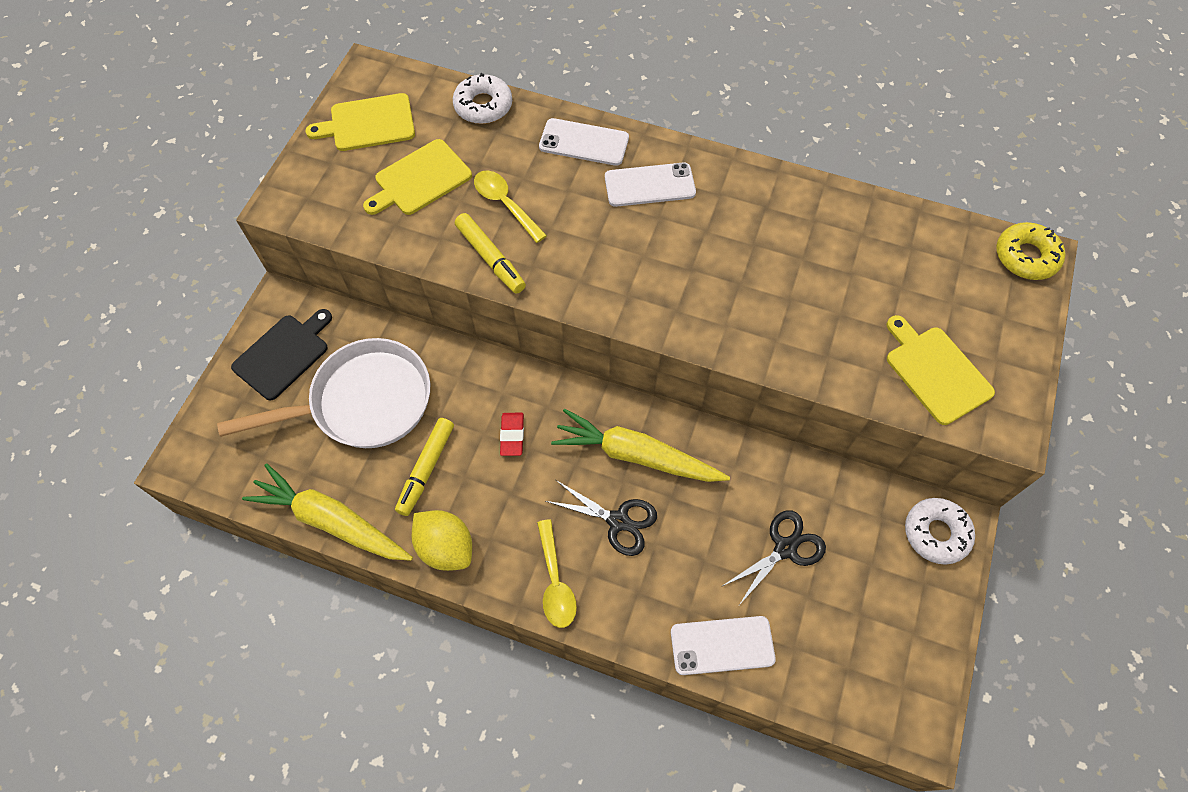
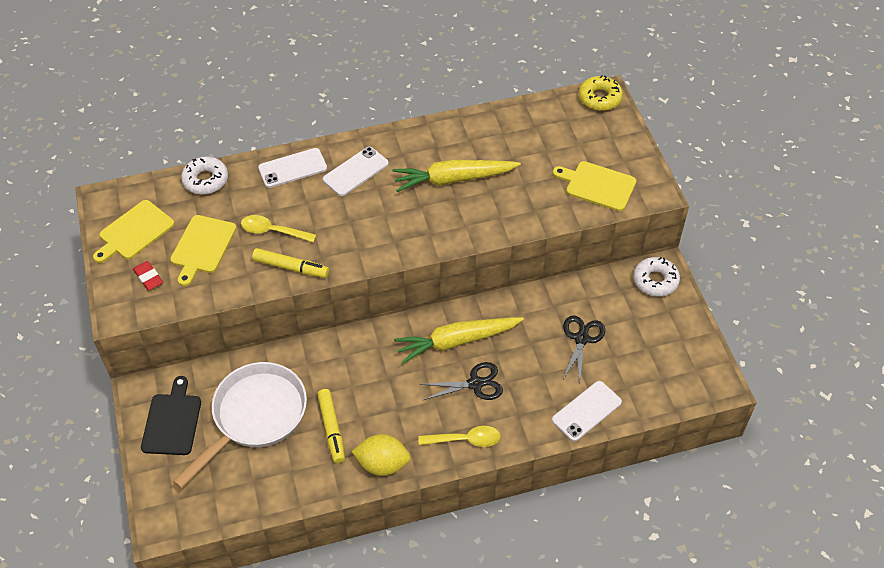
camera: 35 degrees left, 10 degrees down
yellow carrot [242,464,413,561] -> yellow carrot moved to [392,160,521,192]
red eraser [500,413,524,456] -> red eraser moved to [133,261,163,291]
yellow spoon [537,519,577,628] -> yellow spoon turned 45 degrees counterclockwise [418,426,501,447]

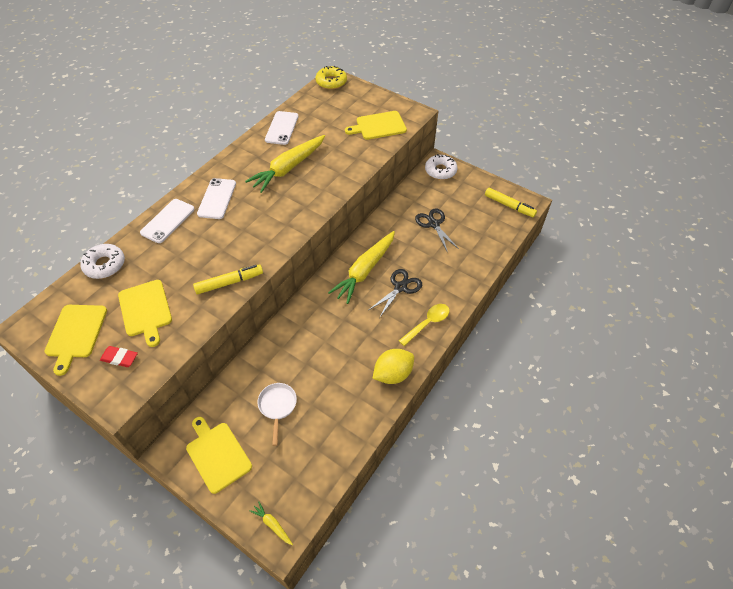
camera: 40 degrees left, 0 degrees up
black cutting board [141,376,201,455] -> yellow cutting board [186,417,252,494]
white pan [173,362,307,489] -> white pan [257,383,297,446], size x0.47
yellow spoon [241,215,316,243] -> none
yellow marker [317,389,345,463] -> yellow marker moved to [485,188,537,217]
white phone [552,381,622,441] -> white phone moved to [265,111,298,145]
none -> yellow carrot [250,501,293,545]

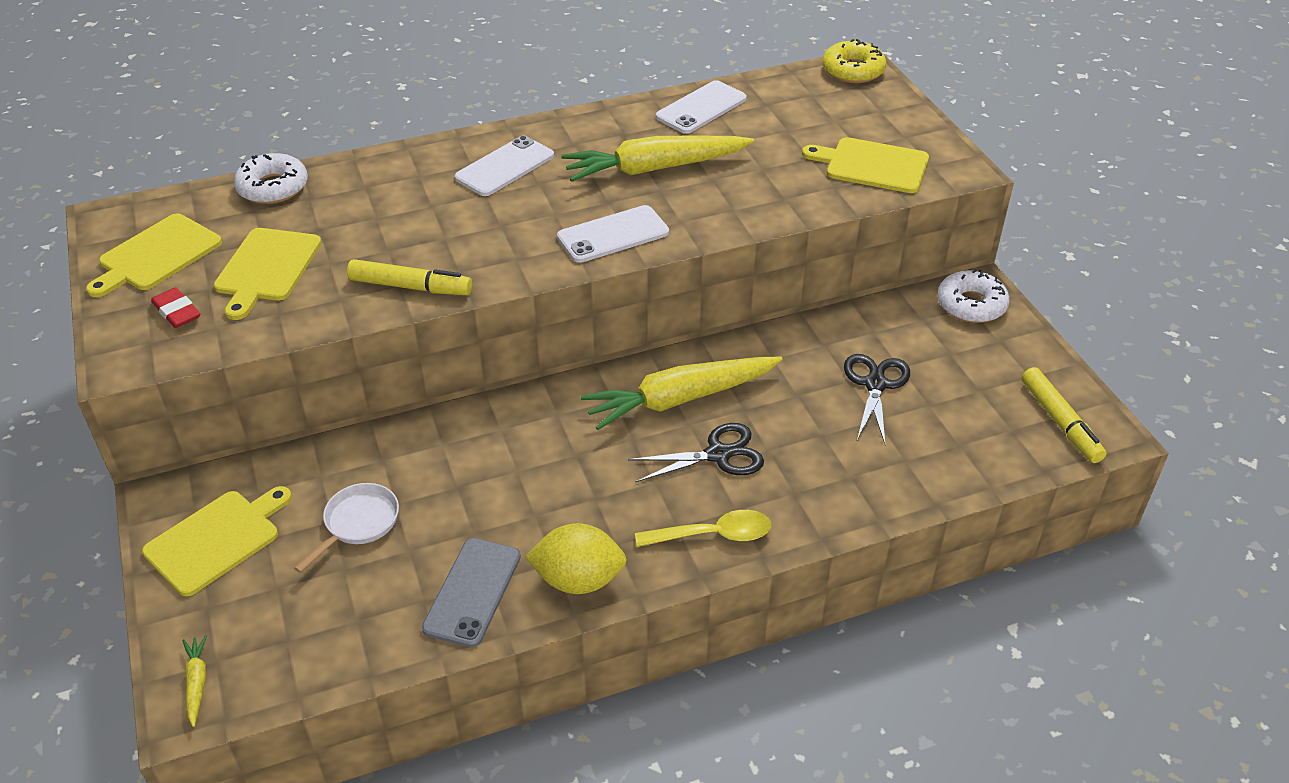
camera: 35 degrees right, 10 degrees down
white phone [140,199,195,243] -> white phone moved to [557,205,669,263]
yellow cutting board [186,417,252,494] -> yellow cutting board turned 45 degrees clockwise [142,486,292,597]
none -> grey phone [422,538,521,647]

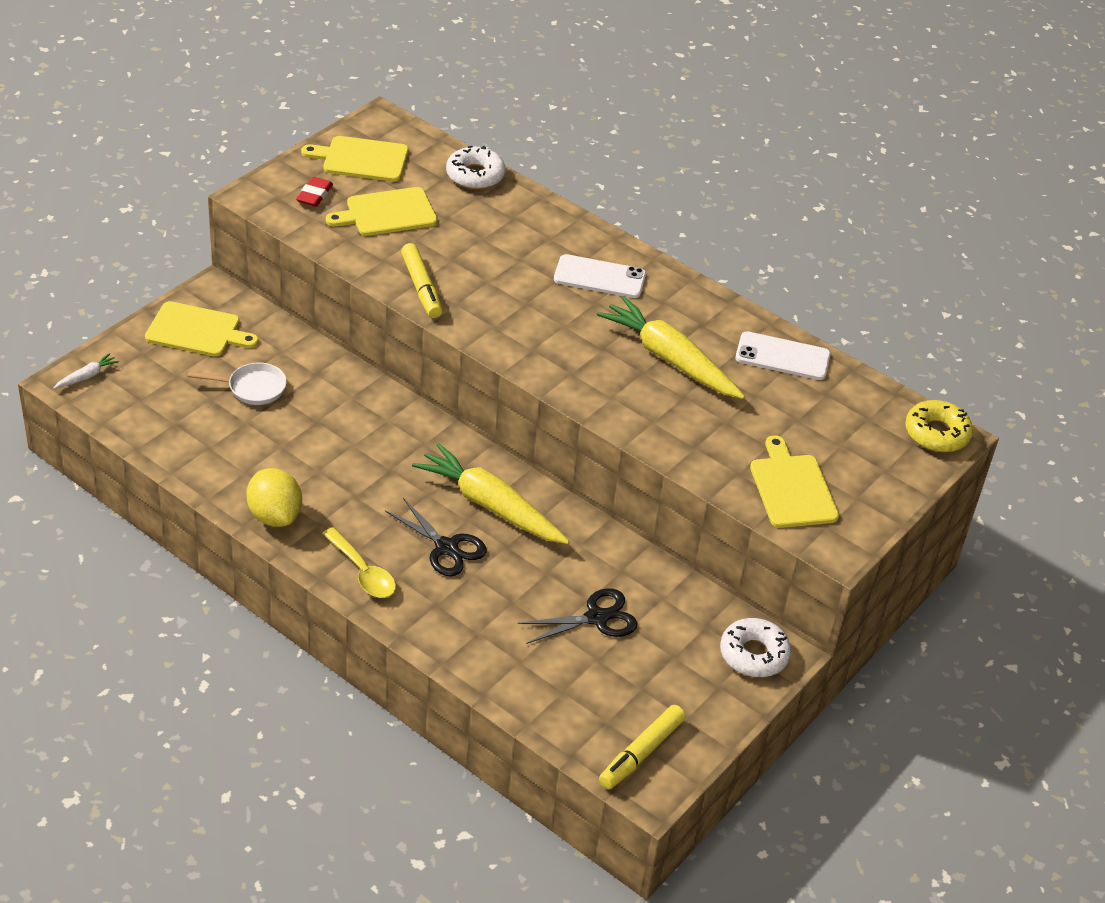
camera: 55 degrees right, 0 degrees up
yellow carrot [183,635,207,727] -> white carrot [53,353,119,389]
grey phone [422,538,521,647] -> none
white phone [557,205,669,263] -> none

